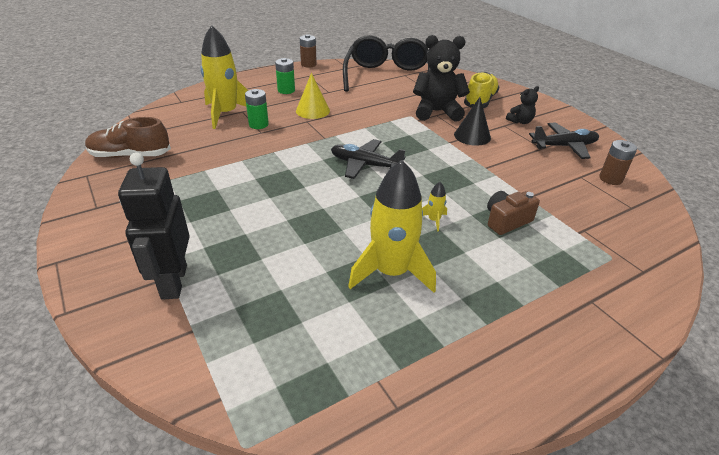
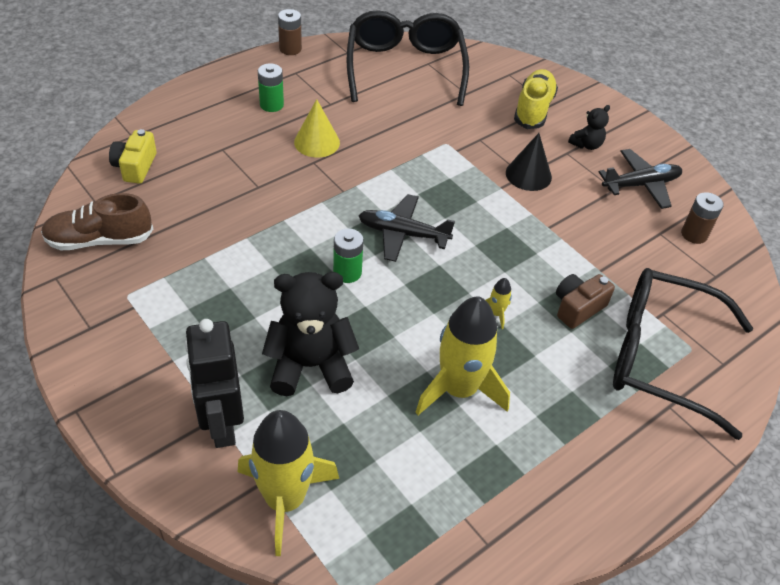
camera: 10 degrees left, 10 degrees up
yellow rocket [200,25,248,129] -> yellow rocket moved to [238,410,339,556]
green battery [245,89,269,129] -> green battery moved to [333,228,364,283]
black teddy bear [413,35,470,122] -> black teddy bear moved to [262,272,359,396]
none -> yellow camera [109,129,157,184]
none -> black glasses [613,268,753,440]

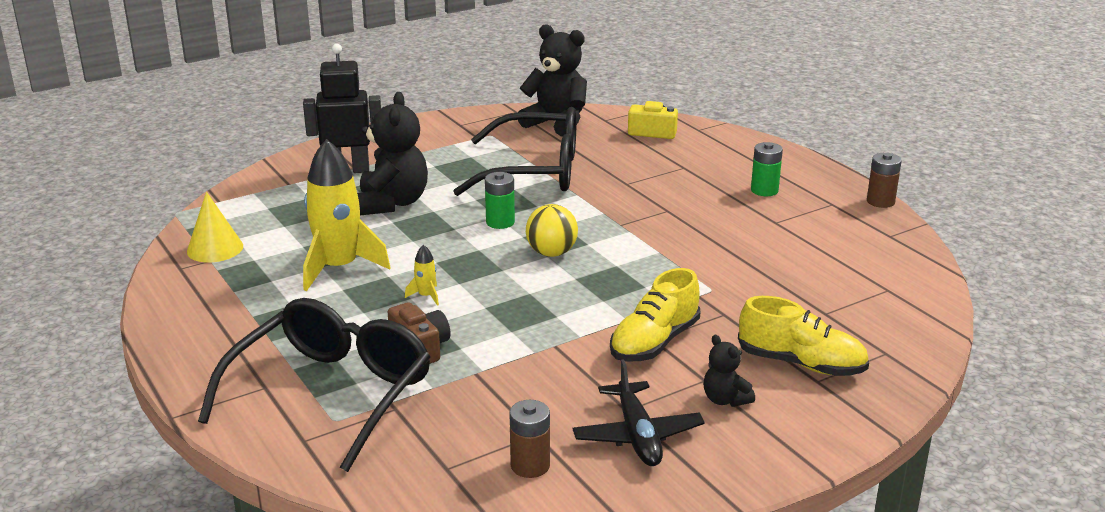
camera: 100 degrees right, 20 degrees down
brown shoe [41,193,153,250] -> black teddy bear [518,24,587,136]
yellow rocket [238,410,339,556] -> none
yellow cone [294,99,340,157] -> yellow cone moved to [187,192,243,262]
black glasses [346,10,469,106] -> black glasses moved to [453,107,576,196]
black plane [359,194,455,262] -> yellow ball [526,204,578,257]
black cone [506,133,552,191] -> yellow shoe [610,268,700,362]

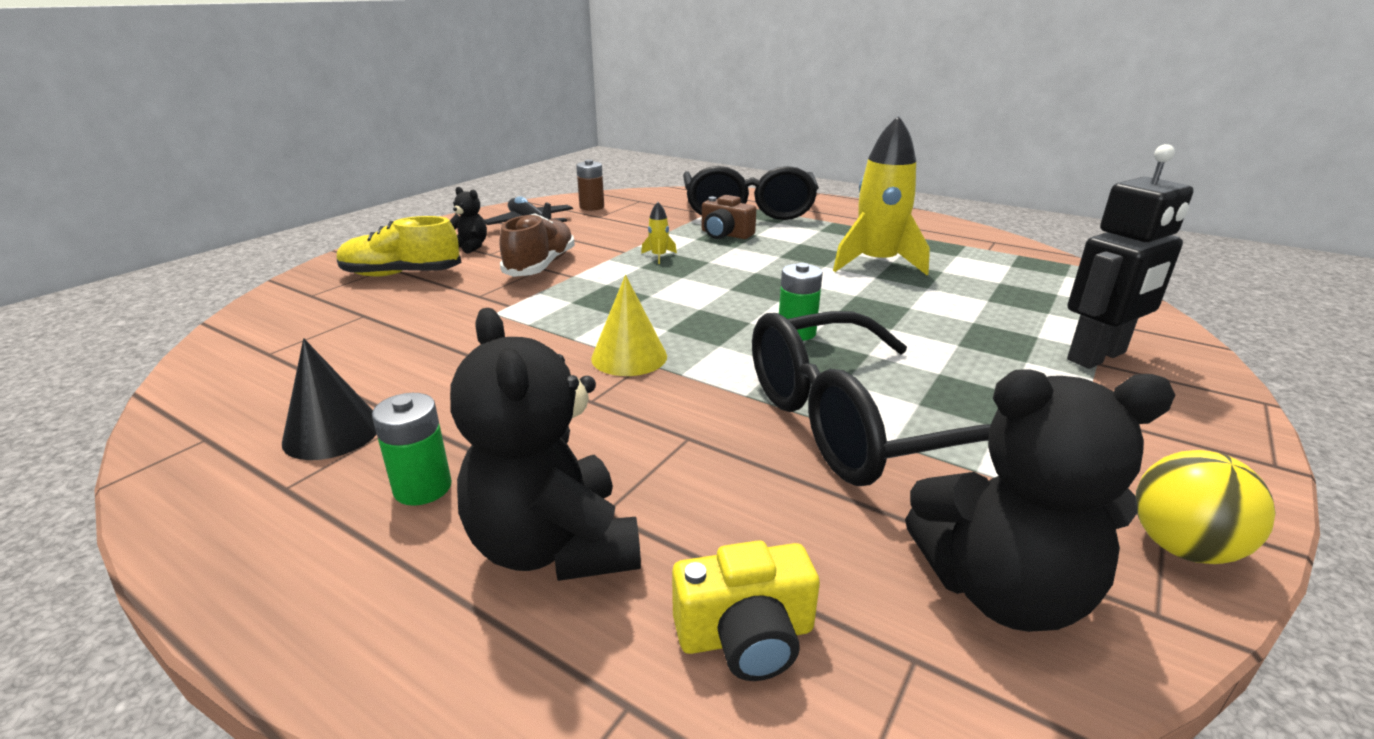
camera: 155 degrees right, 0 degrees up
yellow cone [187,192,243,262] -> yellow cone moved to [591,275,667,376]
black teddy bear [357,92,428,215] -> black teddy bear moved to [450,308,641,581]
yellow rocket [405,245,439,306] -> yellow rocket moved to [641,202,677,264]
yellow ball [526,204,578,257] -> yellow ball moved to [1136,450,1276,564]
yellow shoe [610,268,700,362] -> brown shoe [500,213,575,277]
brown battery [867,153,902,208] -> none
none -> black cone [282,338,377,460]

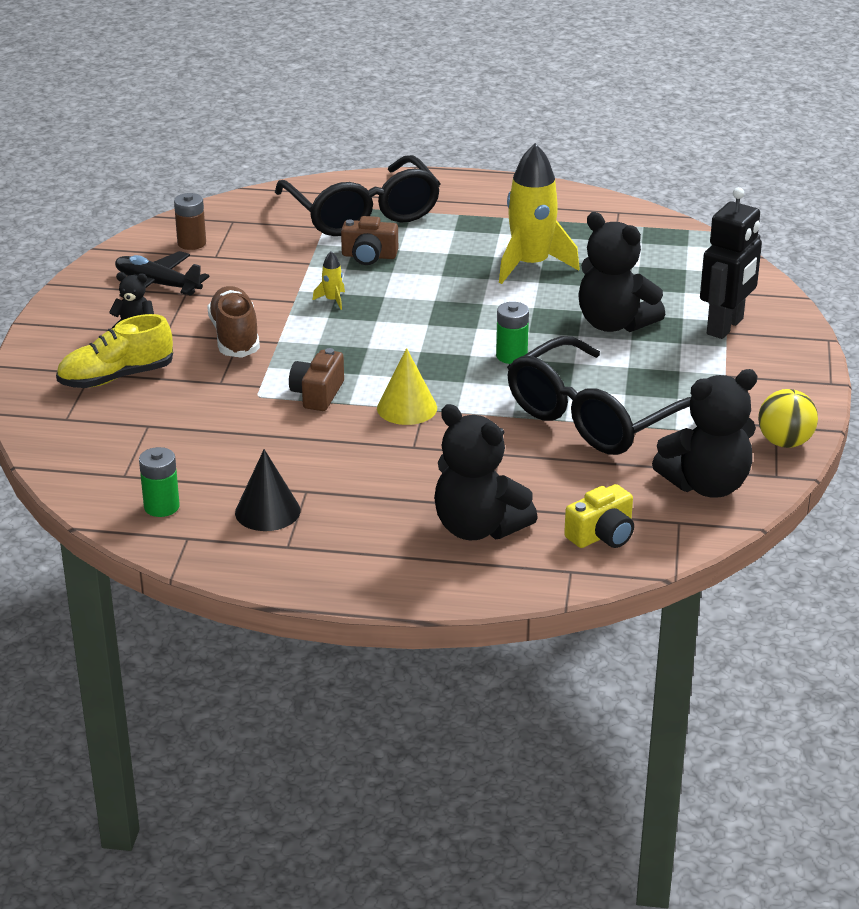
camera: 25 degrees left, 5 degrees up
green battery [372,393,452,506] -> green battery moved to [139,447,180,517]
none -> brown camera [289,348,344,411]
none -> black teddy bear [578,212,665,332]

